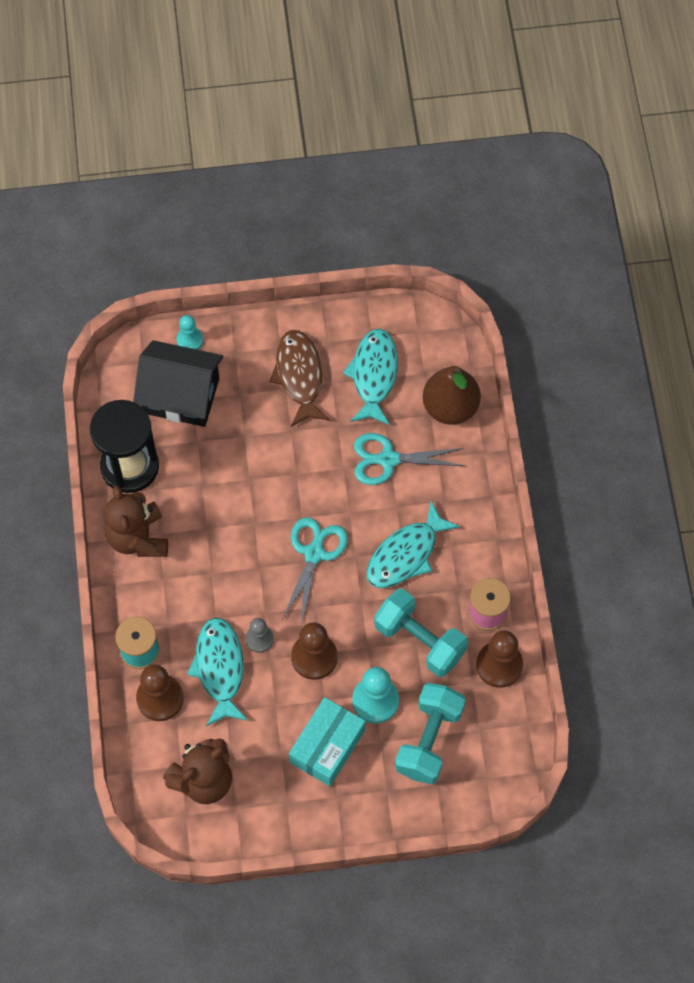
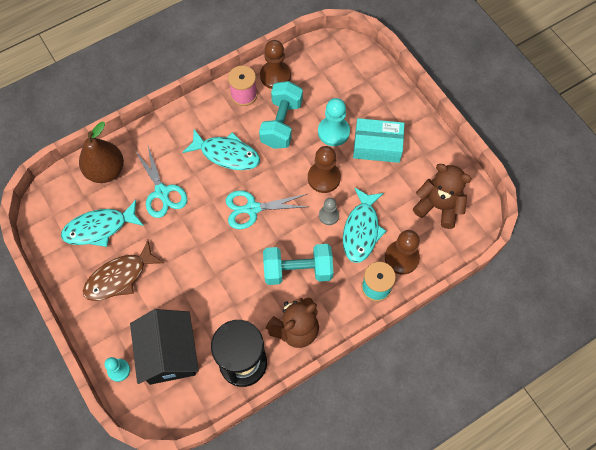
camera: 115 degrees left, 0 degrees up
turquoise fish [187,618,248,726] -> turquoise fish turned 45 degrees counterclockwise [343,187,386,263]
turquoise dumbbell [395,683,466,784] -> turquoise dumbbell moved to [263,244,333,285]

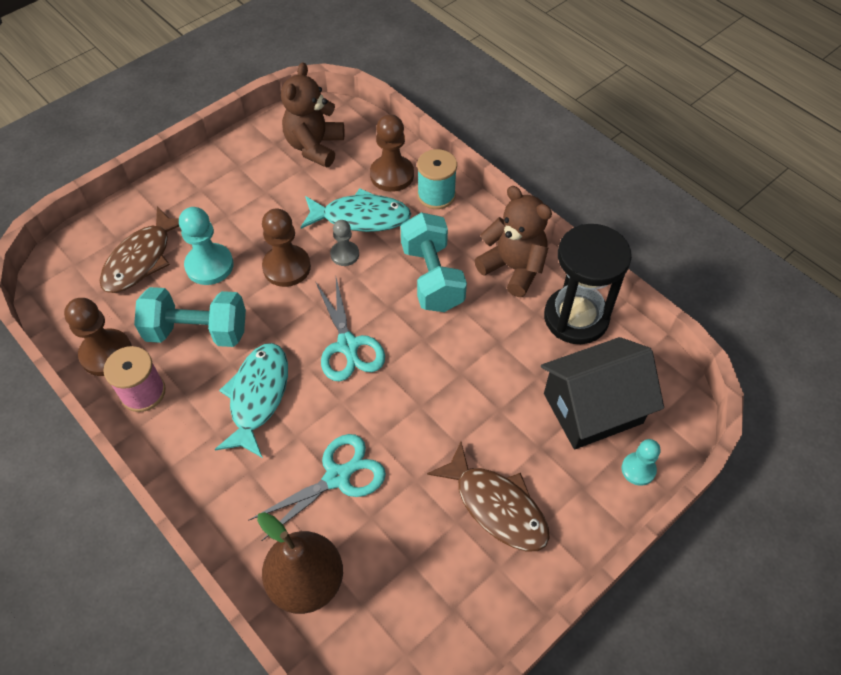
camera: 100 degrees left, 10 degrees down
turquoise fish [61,200,144,247] -> none
turquoise box [353,118,404,163] -> none
none -> brown fish [99,207,180,293]

